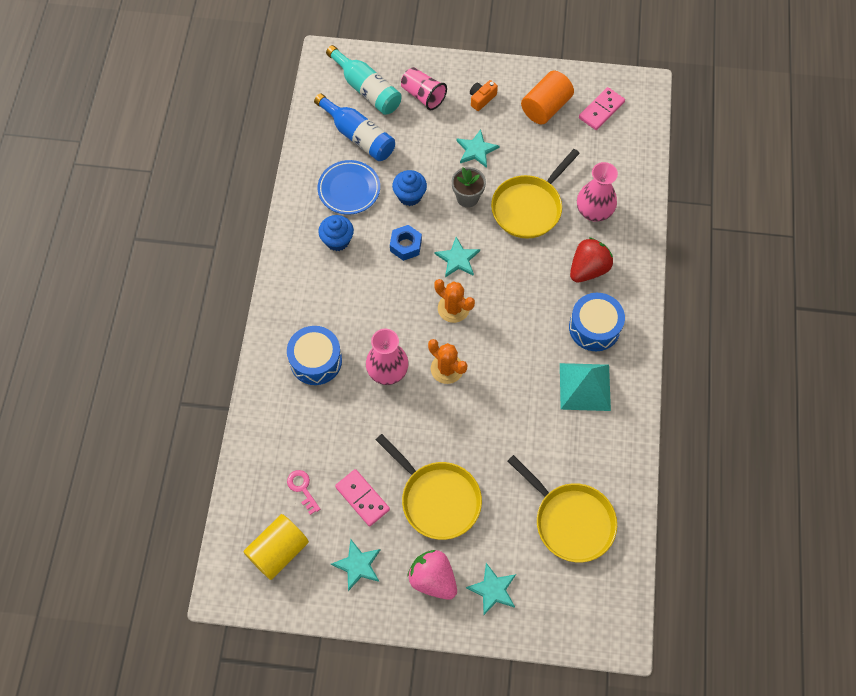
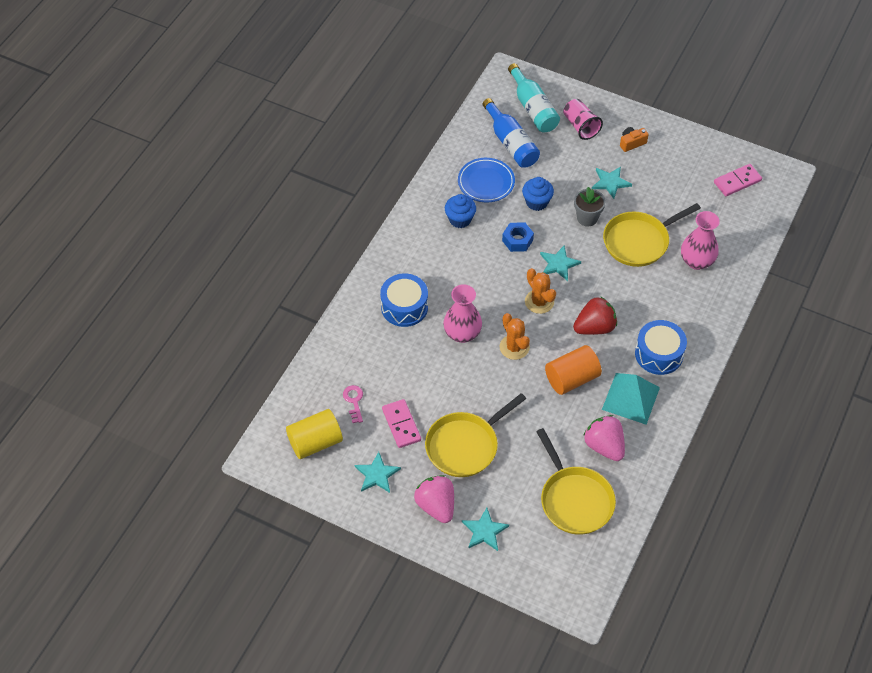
camera: 20 degrees right, 10 degrees down
yellow pan [376,434,482,540] -> yellow pan turned 75 degrees clockwise [425,393,526,477]
orange cylinder [521,71,574,124] -> orange cylinder moved to [545,345,602,395]
red strawberry [570,237,613,282] -> red strawberry moved to [573,296,617,335]
none -> pink strawberry [583,415,625,461]

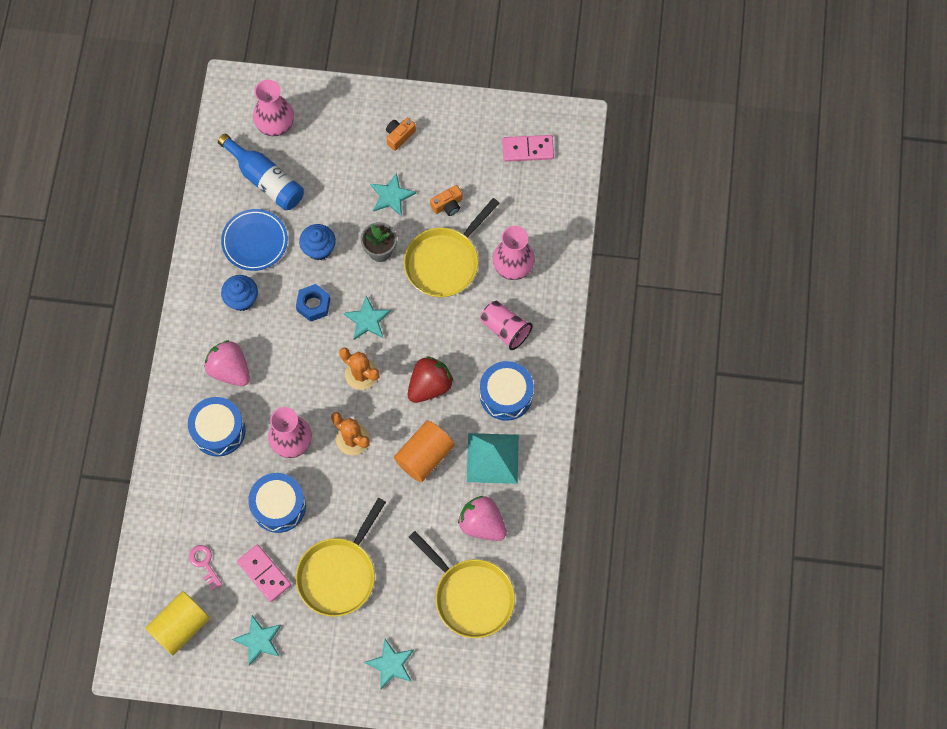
camera: 20 degrees left, 15 degrees up
pink strawberry [414,475,454,523] -> pink strawberry moved to [204,340,250,386]
turquoise bottle [508,63,560,132] -> pink vase [253,80,294,136]
pink cup [563,99,603,140] -> pink cup moved to [480,301,533,350]
pink domino [714,164,762,196] -> pink domino turned 45 degrees clockwise [502,135,554,162]
none -> blue drum [248,473,306,533]
none -> orange camera [430,185,463,216]

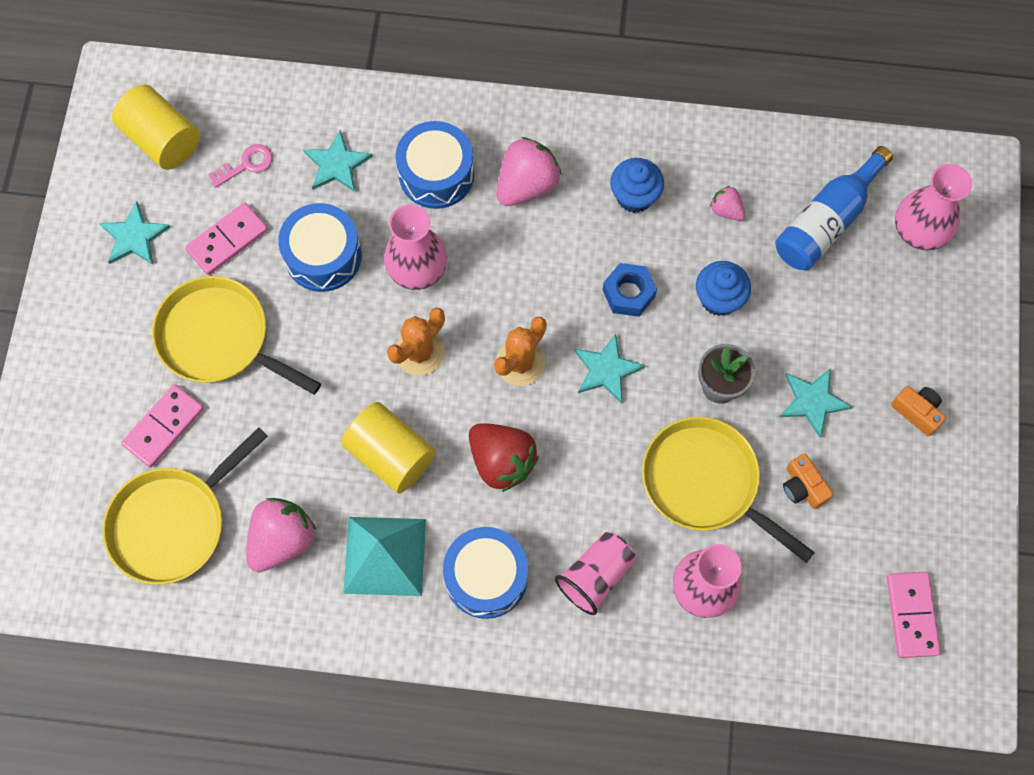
camera: 90 degrees right, 0 degrees up
blue plate [221,209,288,271] -> pink strawberry [710,186,745,221]
turquoise star [364,639,414,689] -> turquoise star moved to [303,130,373,192]
orange cylinder [394,420,455,482] -> yellow cylinder [341,402,436,493]
none -> pink domino [121,384,204,468]

